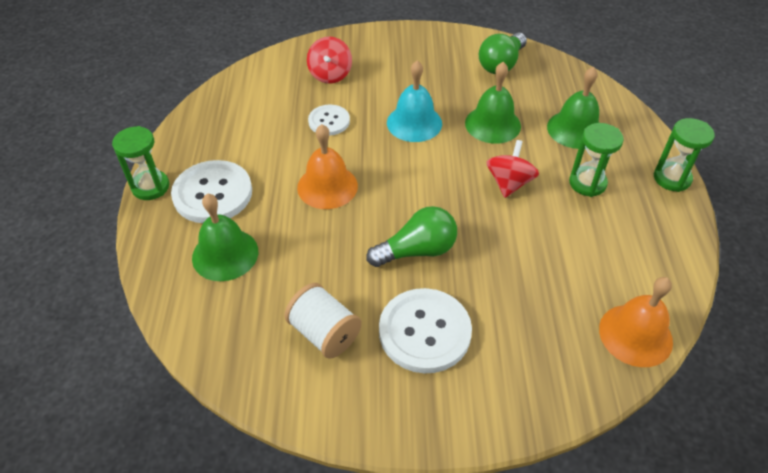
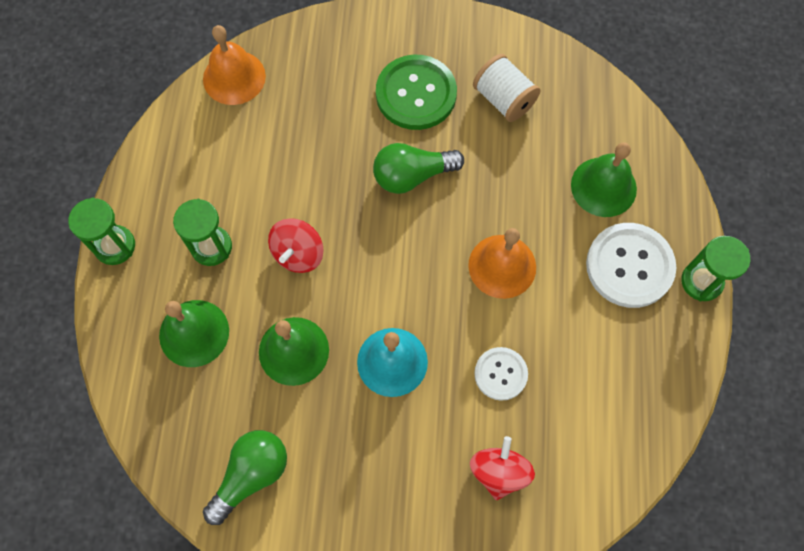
camera: 175 degrees left, 20 degrees up
white button [379,288,472,373] -> green button [376,55,457,130]

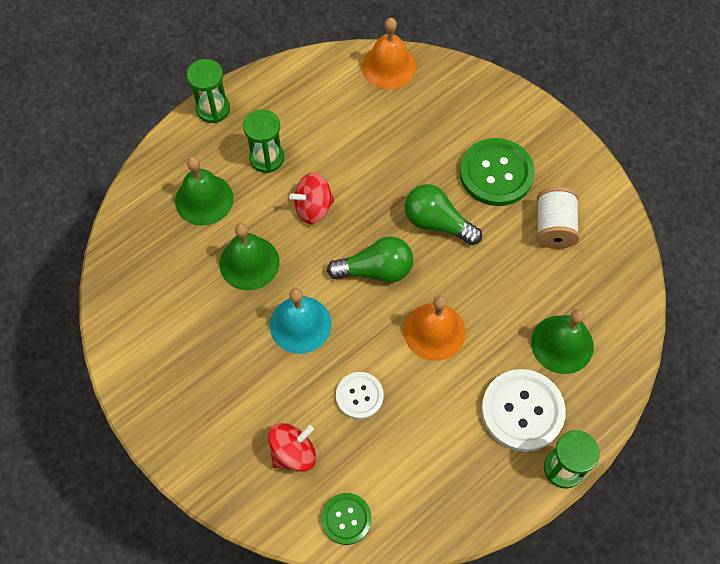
camera: 45 degrees right, 5 degrees down
green light bulb [203,430,287,525] -> green light bulb moved to [327,236,413,283]
none -> green button [321,493,372,545]

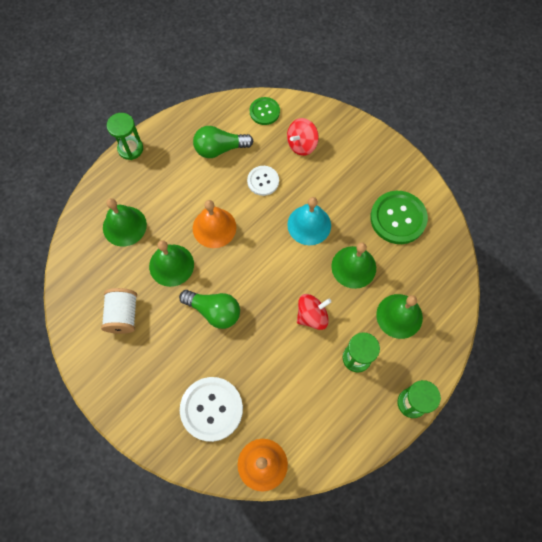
camera: 175 degrees right, 5 degrees up
green light bulb [327,236,413,283] -> green light bulb moved to [193,126,253,158]
green button [460,138,535,206] -> green button moved to [370,191,428,244]
white button [481,369,566,452] -> white button moved to [180,377,243,442]
none -> green bell [149,240,194,287]

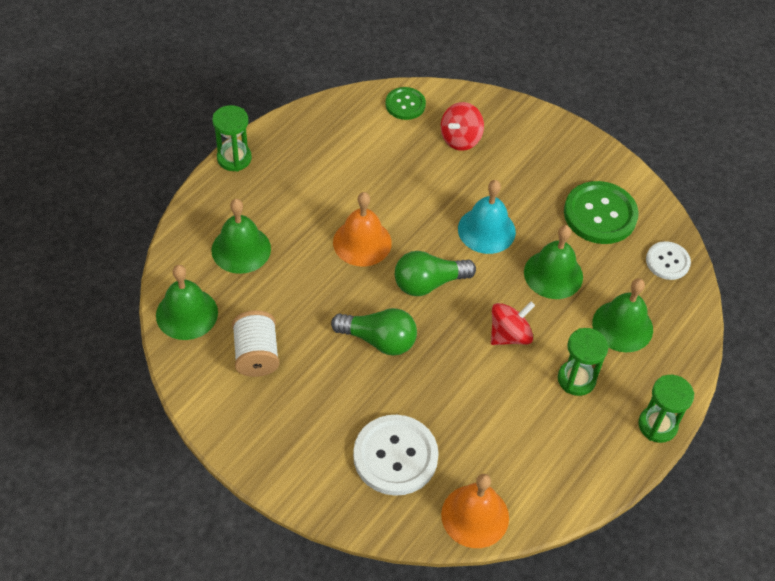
camera: 10 degrees left, 15 degrees down
green bell [149,240,194,287] -> green bell moved to [156,265,218,340]
green light bulb [193,126,253,158] -> green light bulb moved to [395,251,476,296]
white button [247,166,279,196] -> white button moved to [646,241,691,280]

